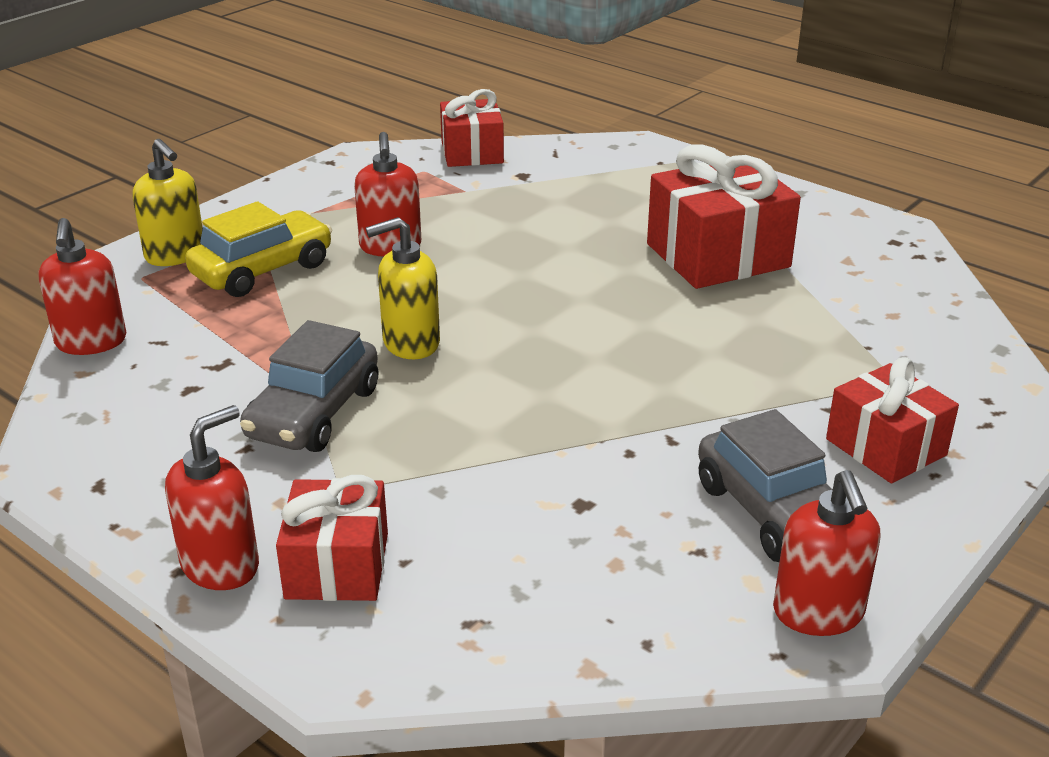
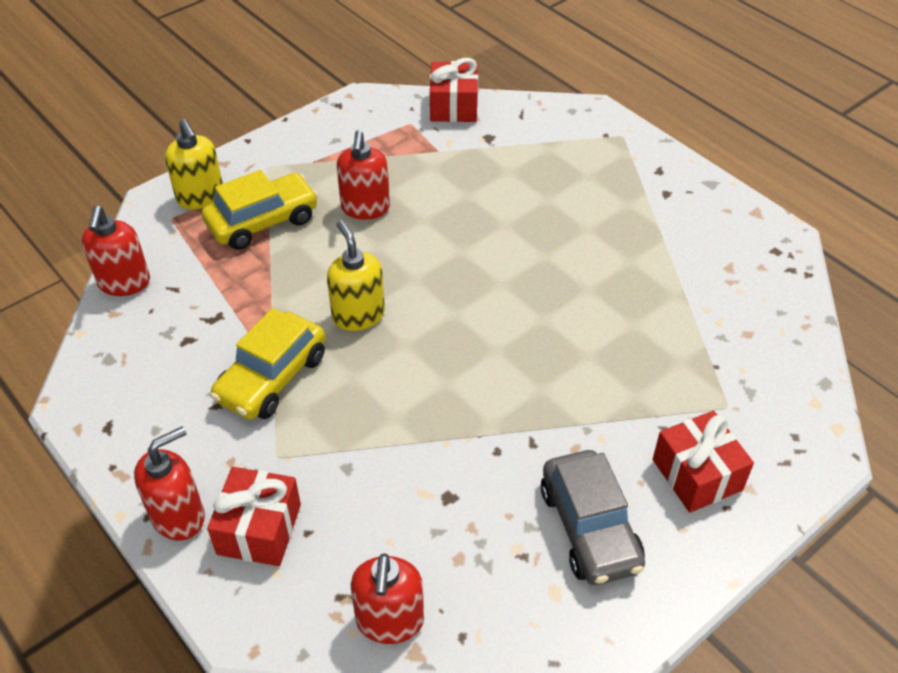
camera: 10 degrees right, 15 degrees up
grey car [240,320,378,452] -> yellow car [210,308,325,419]
yellow soap dispenser [366,217,440,359] -> yellow soap dispenser turned 75 degrees clockwise [327,220,385,331]
red gift [647,144,801,289] -> none
red soap dispenser [773,470,880,636] -> red soap dispenser moved to [351,553,424,644]

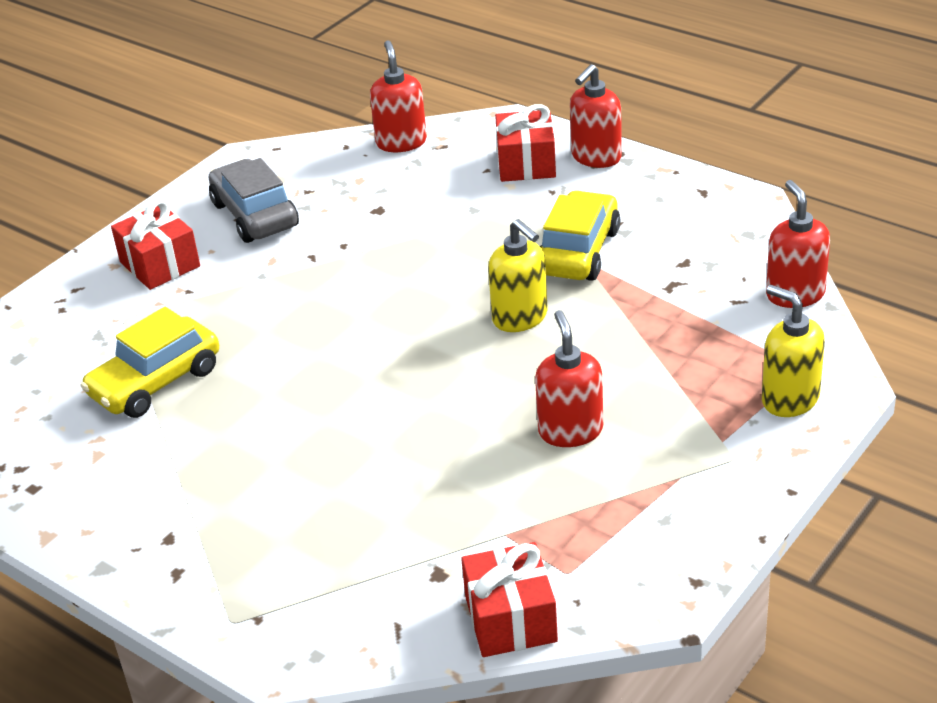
camera: 170 degrees right, 10 degrees down
yellow car [202,170,318,250] -> yellow car moved to [80,307,219,418]

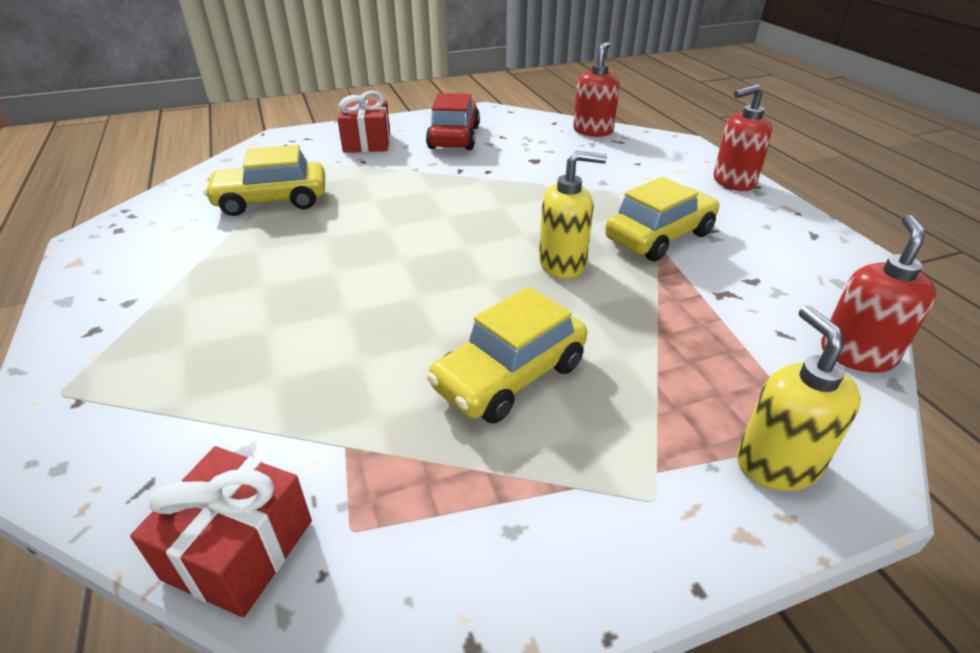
camera: 30 degrees right, 0 degrees up
grey car [209,158,299,243] -> red car [426,93,480,150]
yellow soap dispenser [488,219,548,332] -> yellow soap dispenser turned 90 degrees counterclockwise [539,151,607,279]
red gift [495,104,556,182] -> none
red soap dispenser [535,310,603,447] -> yellow car [426,287,587,423]

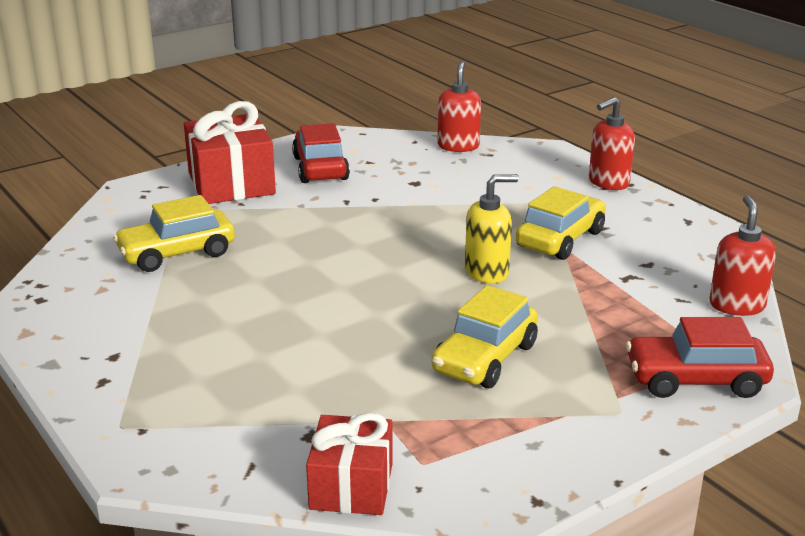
camera: 15 degrees left, 10 degrees down
red gift [337,91,390,153] -> red gift [184,101,276,204], size x1.55
yellow soap dispenser [737,305,861,491] -> red car [626,317,774,398]

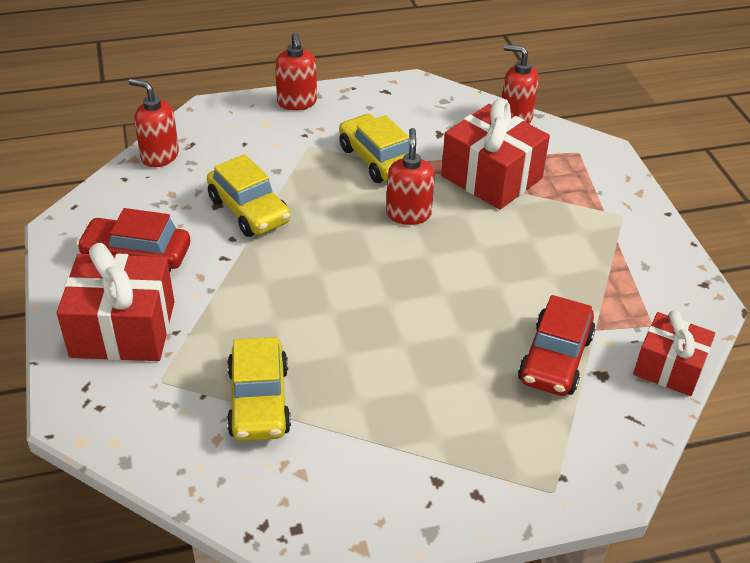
camera: 70 degrees left, 15 degrees up
yellow car [432,285,538,388] -> yellow car moved to [207,154,290,237]
yellow soap dispenser [465,174,518,283] -> red soap dispenser [386,128,435,225]
red car [626,317,774,398] -> red car moved to [518,295,595,396]
none -> red gift [441,98,550,210]

